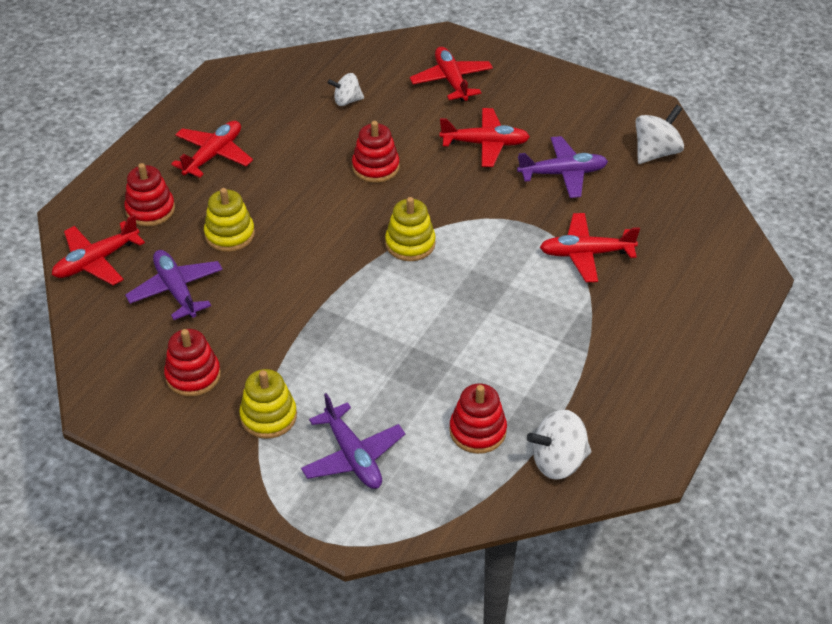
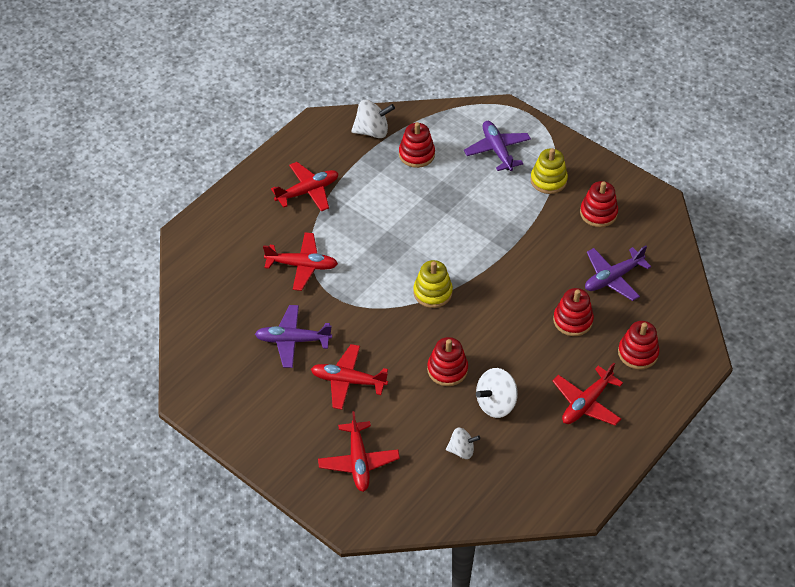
camera: 170 degrees left, 5 degrees up
red plane [52,215,145,285] -> red plane moved to [271,162,339,211]
purple plane [125,250,223,320] -> purple plane turned 75 degrees clockwise [585,246,651,301]
yellow stacking toy [204,188,255,252] -> red stacking toy [553,288,594,336]
white spinning top [635,105,684,164] -> white spinning top moved to [476,368,518,418]

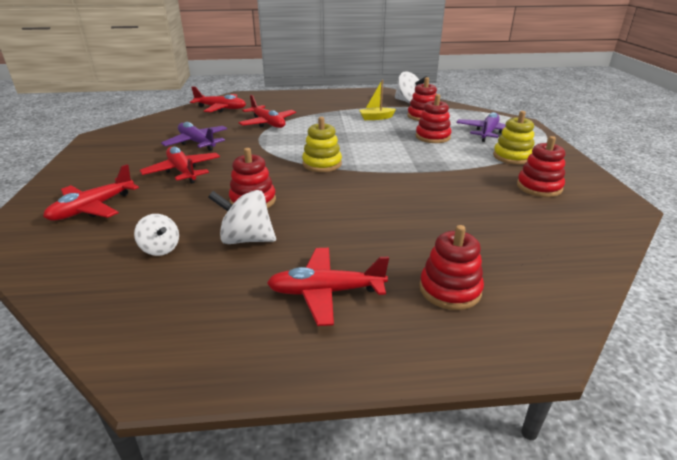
camera: 45 degrees right, 20 degrees down
red plane [271,162,339,211] -> red plane moved to [190,86,246,112]
red stacking toy [553,288,594,336] -> red stacking toy moved to [416,94,451,143]
purple plane [585,246,651,301] -> none
none -> yellow boat [359,80,396,120]

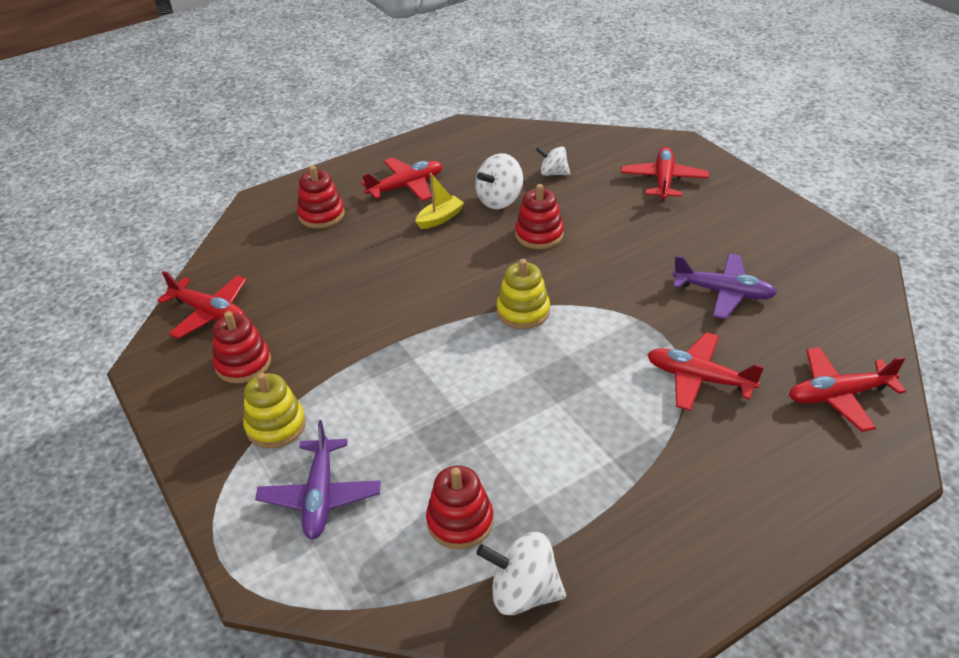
camera: 155 degrees right, 10 degrees up
red plane [140,147,220,184] -> red plane moved to [157,271,246,339]
white spinning top [208,190,276,244] -> white spinning top turned 150 degrees clockwise [475,153,523,209]
yellow boat [359,80,396,120] -> yellow boat moved to [415,173,465,229]
red stacking toy [416,94,451,143] -> none

